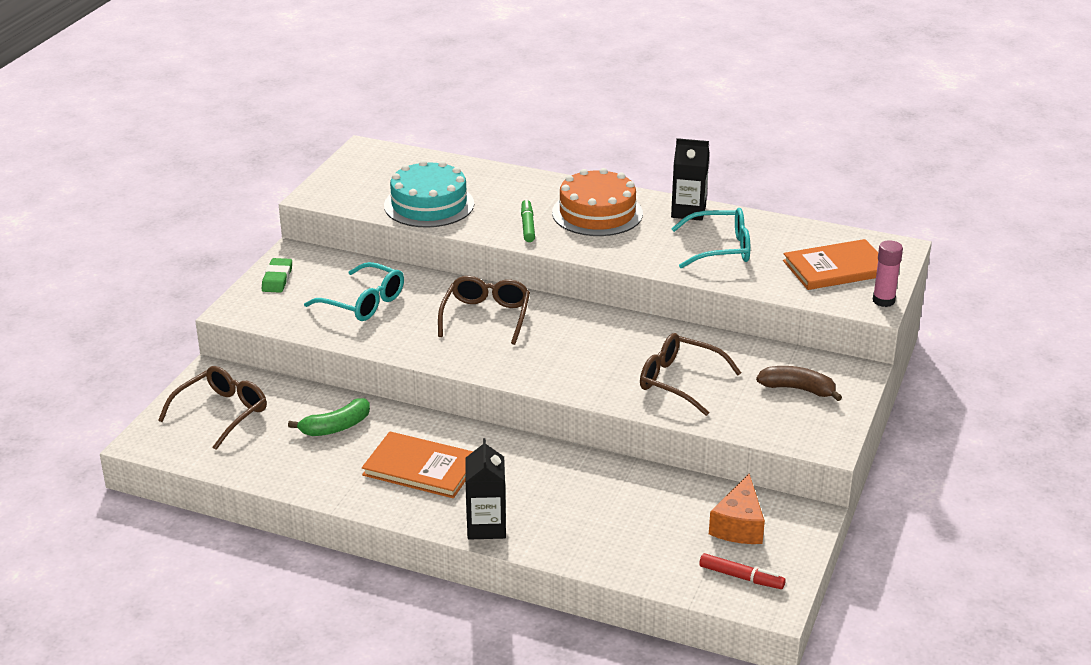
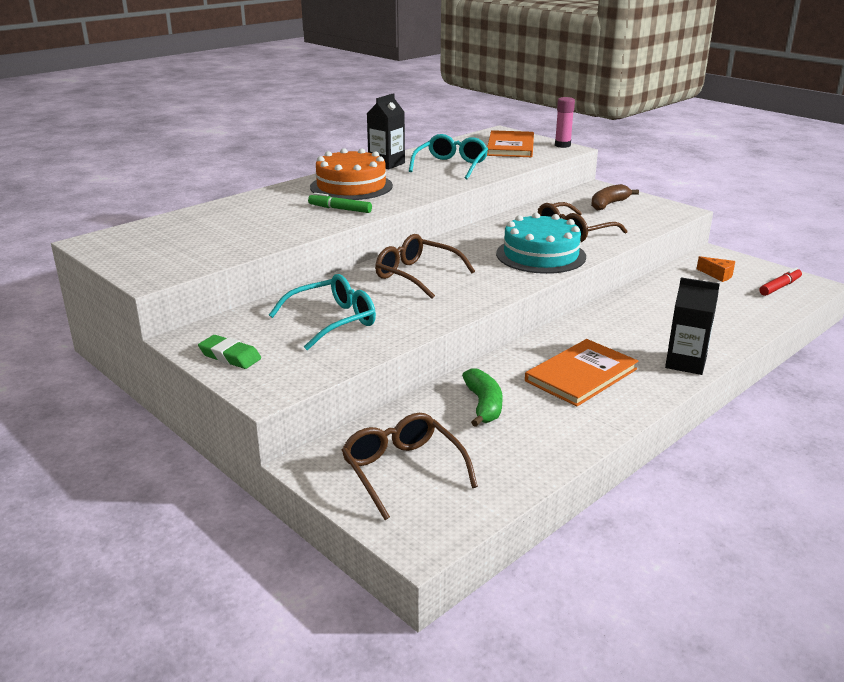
camera: 65 degrees left, 5 degrees down
turquoise cake [384,160,474,228] -> turquoise cake moved to [496,213,586,274]
orange cheese [709,473,765,544] -> orange cheese [697,256,735,282], size x0.61

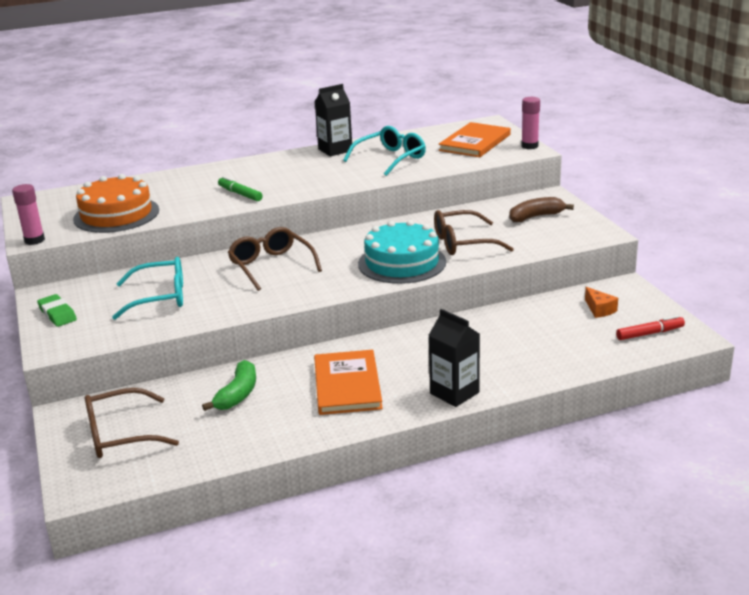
camera: 25 degrees right, 0 degrees up
orange cake [310,148,393,200] -> orange cake moved to [73,174,159,233]
brown glasses [342,413,478,520] -> brown glasses turned 105 degrees counterclockwise [85,388,179,458]
orange book [525,339,638,407] -> orange book turned 75 degrees counterclockwise [314,350,383,415]
none -> pink glue stick [12,184,45,245]

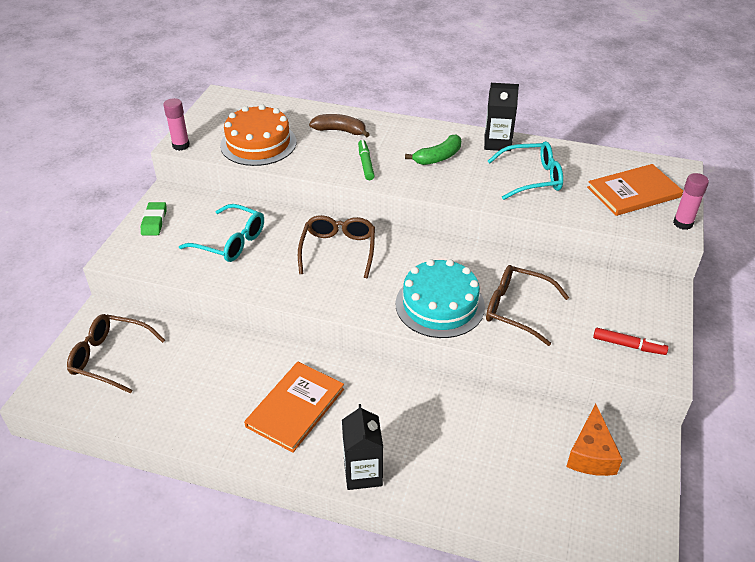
camera: 35 degrees right, 15 degrees up
green banana [202,360,256,411] -> green banana moved to [405,134,461,165]
brown banana [509,197,574,222] -> brown banana moved to [309,114,370,138]
orange cheese [585,287,618,318] -> orange cheese [566,403,623,476], size x1.63
red marker [616,315,685,340] -> red marker moved to [593,328,668,355]

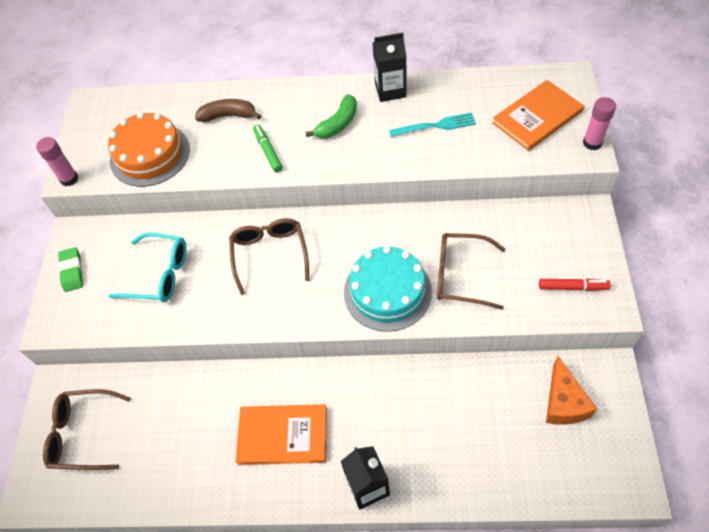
camera: 10 degrees left, 15 degrees up
orange book [244,362,344,453] -> orange book turned 75 degrees clockwise [235,404,327,465]
turquoise glasses [488,141,563,200] -> turquoise fork [389,112,476,137]

